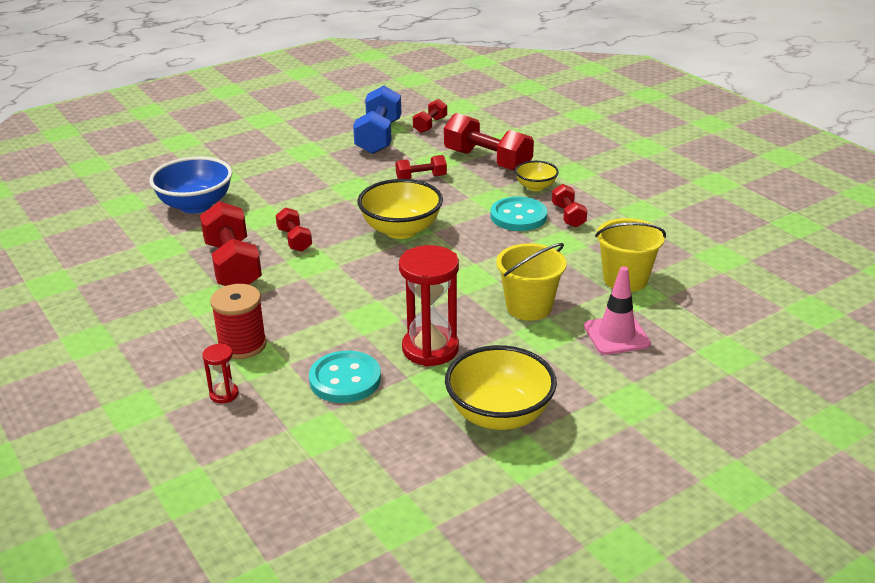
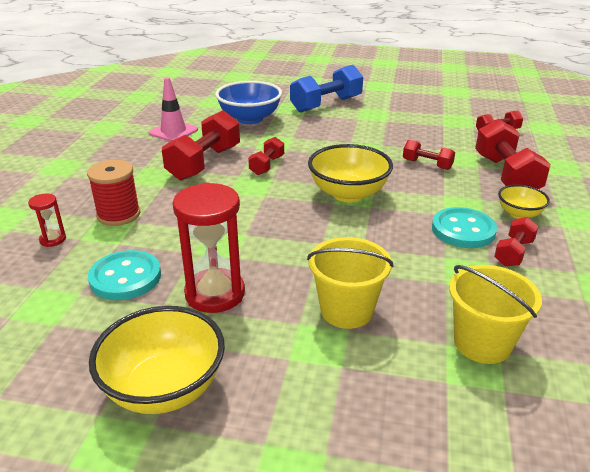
camera: 45 degrees right, 0 degrees up
blue dumbbell [353,85,401,154] -> blue dumbbell moved to [290,65,363,113]
pink traffic cone [584,266,651,355] -> pink traffic cone moved to [149,77,198,141]

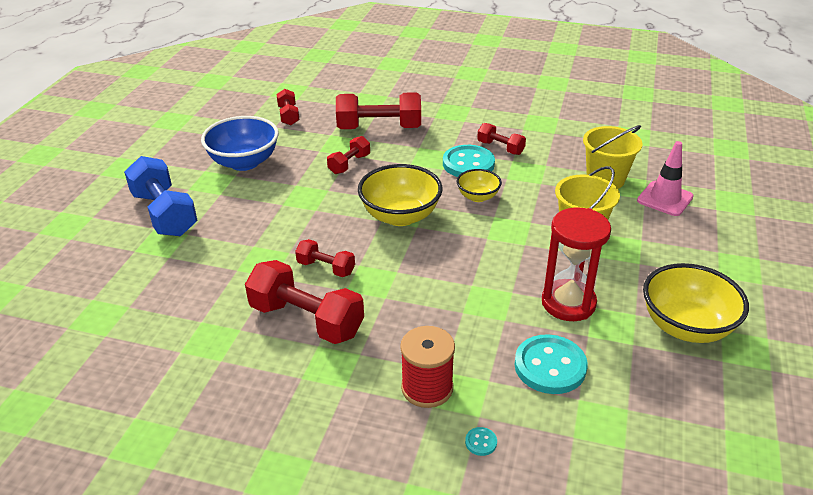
camera: 85 degrees left, 5 degrees up
red hourglass [28,193,66,247] -> turquoise button [465,427,497,456]
pink traffic cone [149,77,198,141] -> pink traffic cone moved to [637,141,694,216]
blue bowl [215,81,282,124] -> blue bowl moved to [201,116,279,171]
yellow bowl [498,185,550,219] -> yellow bowl moved to [457,169,502,202]

